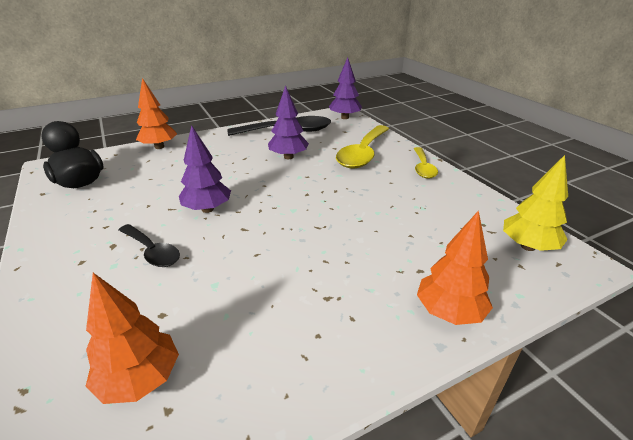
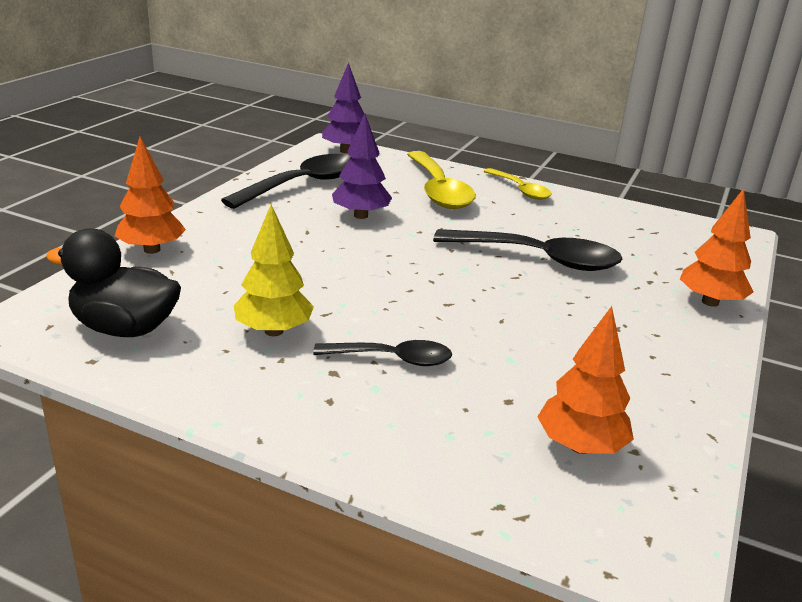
camera: 40 degrees left, 5 degrees down
purple tree [179,125,231,213] -> none
yellow tree [503,155,568,251] -> yellow tree moved to [234,205,314,336]
none -> black spoon [433,229,622,271]

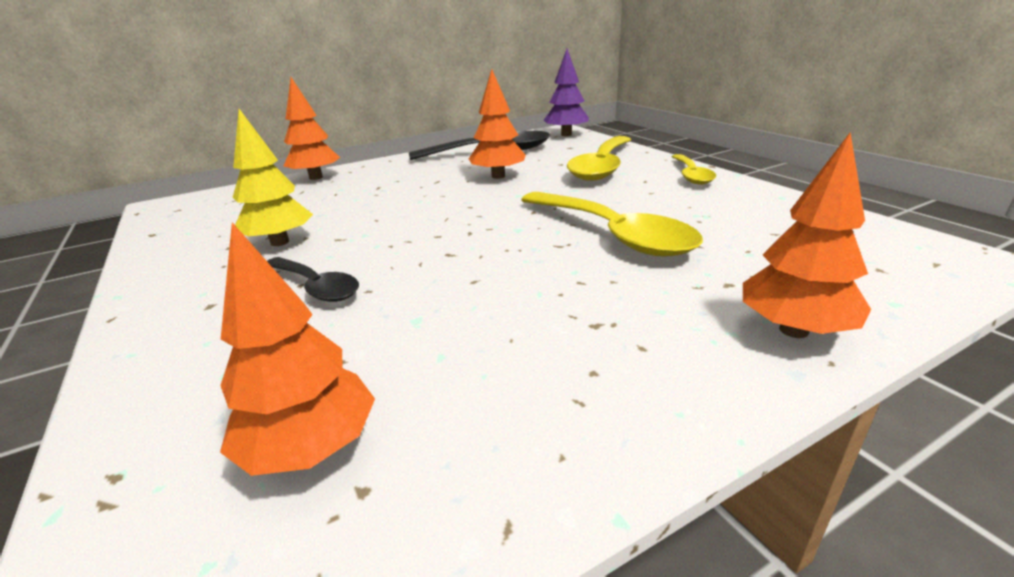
camera: 40 degrees right, 0 degrees up
black duck [46,228,181,337] -> none
purple tree [332,114,392,219] -> orange tree [469,69,526,179]
black spoon [433,229,622,271] -> yellow spoon [521,192,703,257]

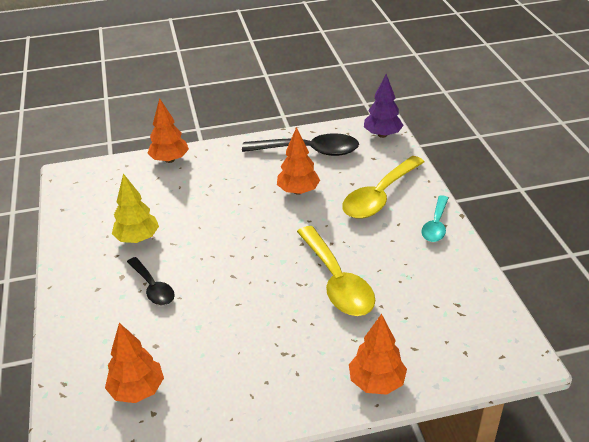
camera: 15 degrees right, 10 degrees up
yellow spoon [671,154,716,185] -> turquoise spoon [421,195,448,242]

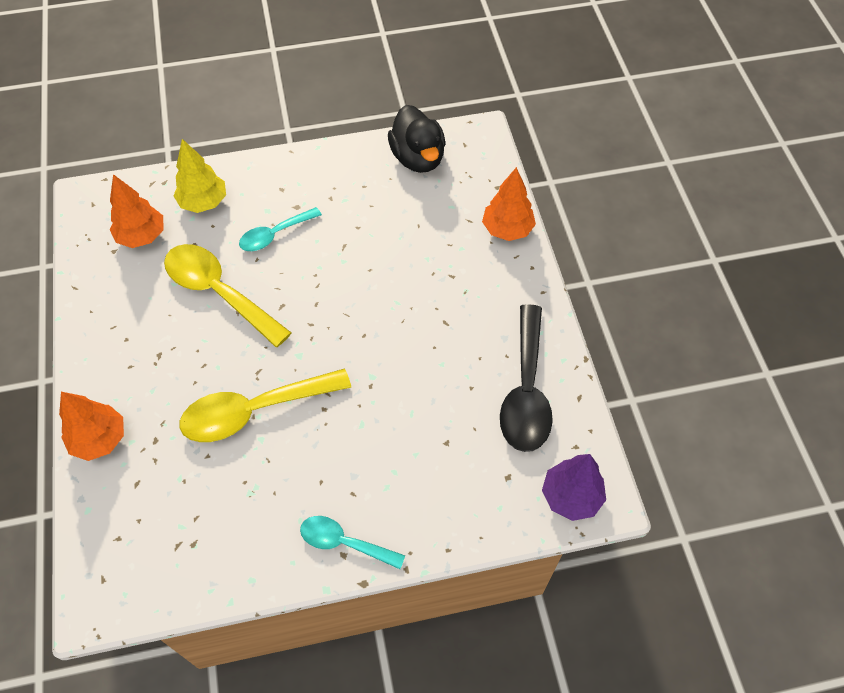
camera: 90 degrees right, 20 degrees up
yellow tree [112,174,159,243] -> yellow tree moved to [174,139,226,213]
black spoon [127,257,175,305] -> turquoise spoon [239,207,322,251]
orange tree [277,127,320,195] -> none
yellow spoon [342,156,424,219] -> yellow spoon moved to [164,244,292,347]
none -> black duck [388,105,445,173]

